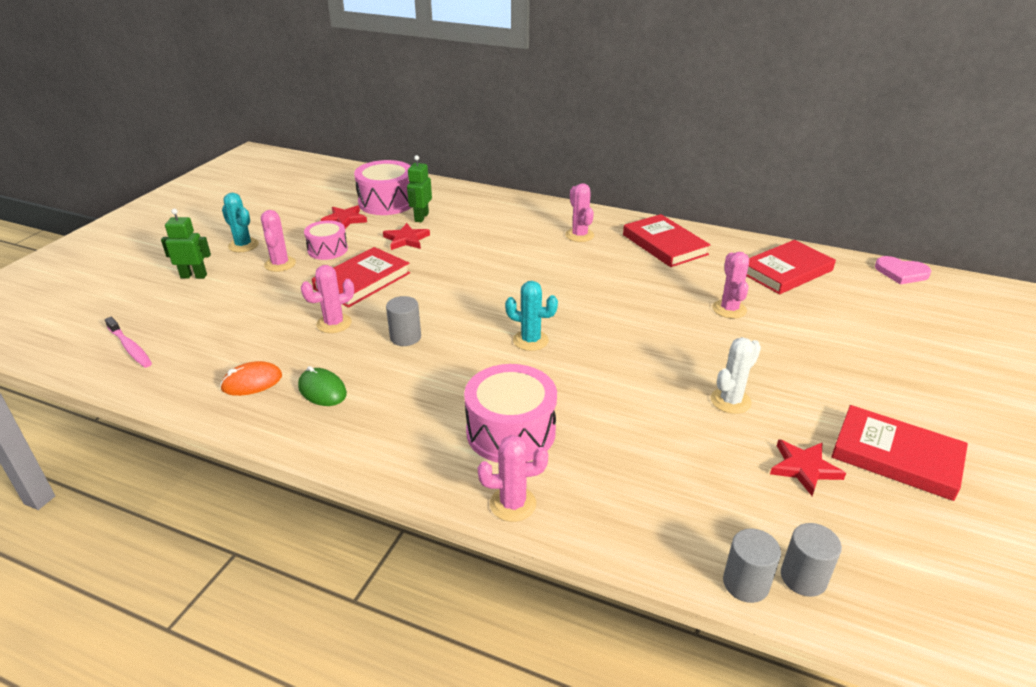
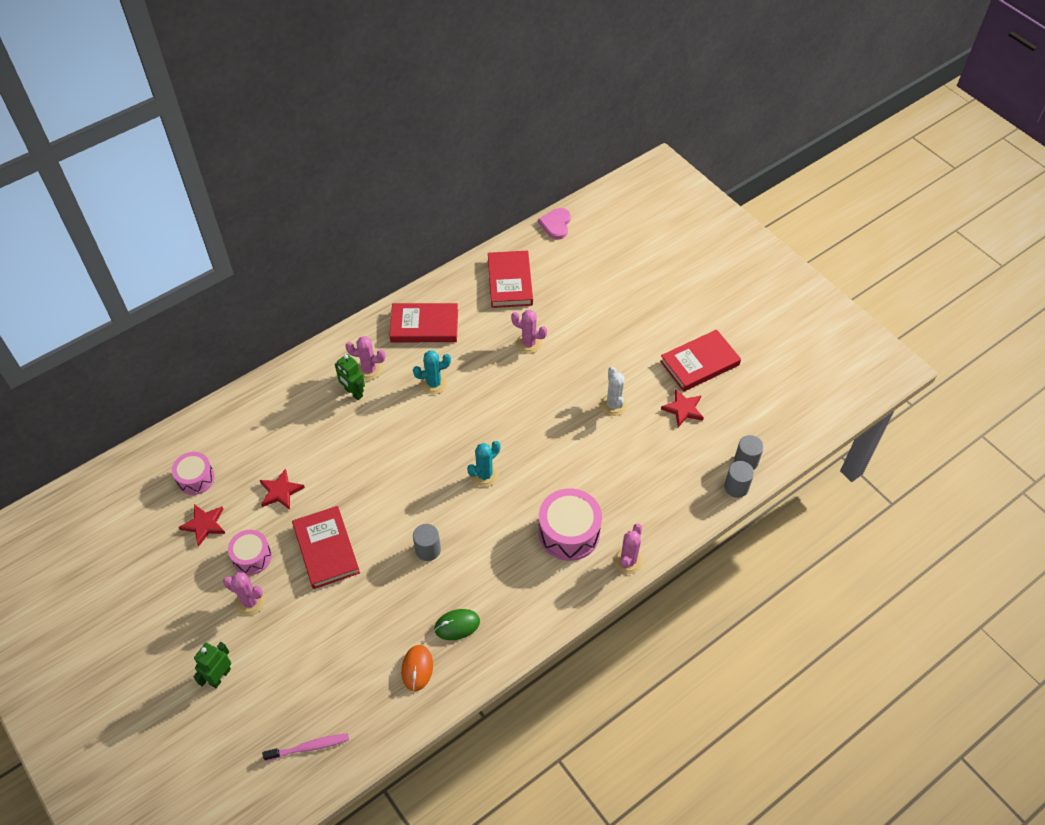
camera: 60 degrees left, 20 degrees up
turquoise cactus [222,193,259,252] -> turquoise cactus moved to [413,350,451,394]
pink cactus [301,265,354,333] -> none
pink drum [354,160,412,215] -> pink drum [172,452,215,495], size x0.62
green robot [407,155,432,222] -> green robot moved to [335,354,365,400]
pink heart [875,256,931,285] -> pink heart turned 135 degrees clockwise [538,208,571,239]

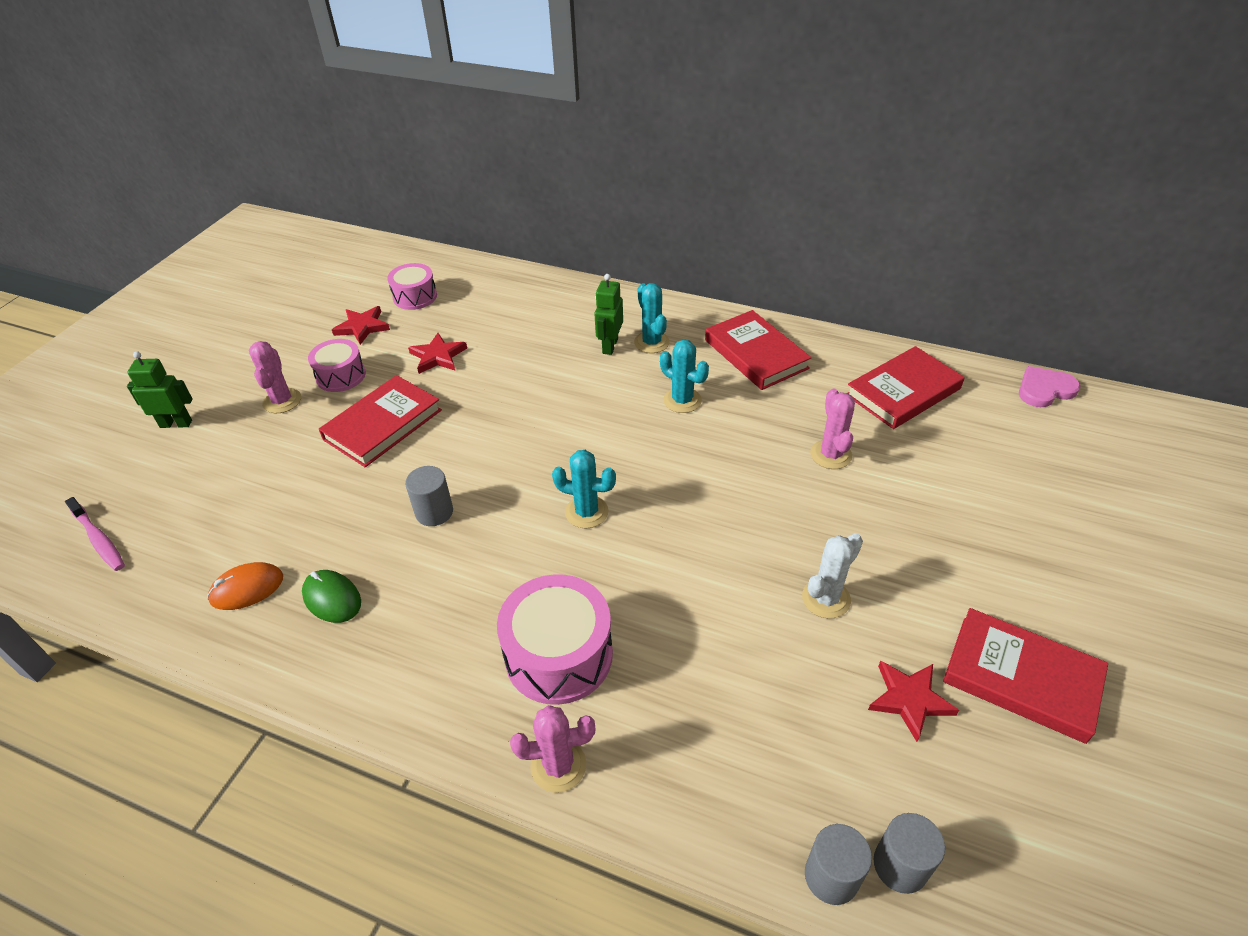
camera: 60 degrees right, 10 degrees down
pink cactus [346,336,385,380] -> turquoise cactus [634,283,670,353]

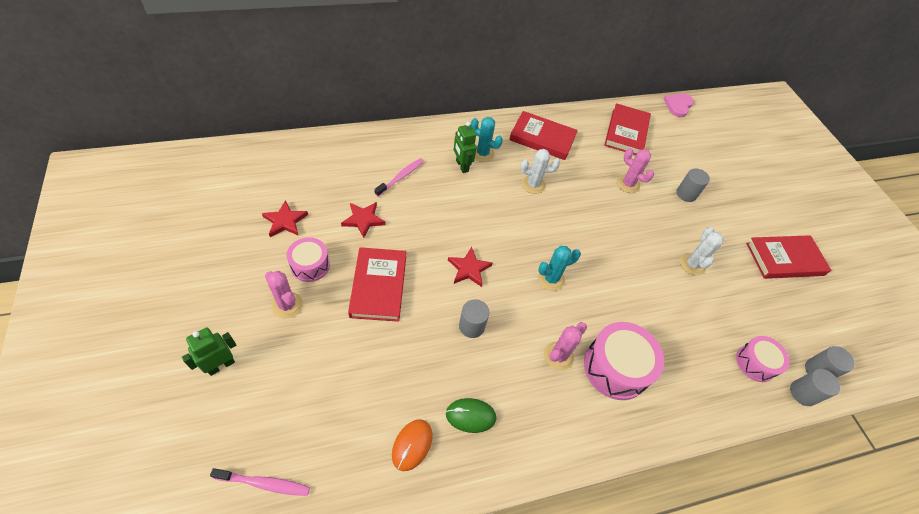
camera: 45 degrees left, 10 degrees up
pink drum [387,263,437,310] -> pink drum moved to [736,336,790,382]
pink cactus [510,705,595,793] -> pink cactus moved to [544,322,587,370]
turquoise cactus [660,339,709,413] -> white cactus [520,149,560,194]
red star [868,661,959,742] -> red star moved to [448,247,493,287]
none -> pink toothbrush [374,158,424,197]
none -> grey cylinder [676,168,710,202]

